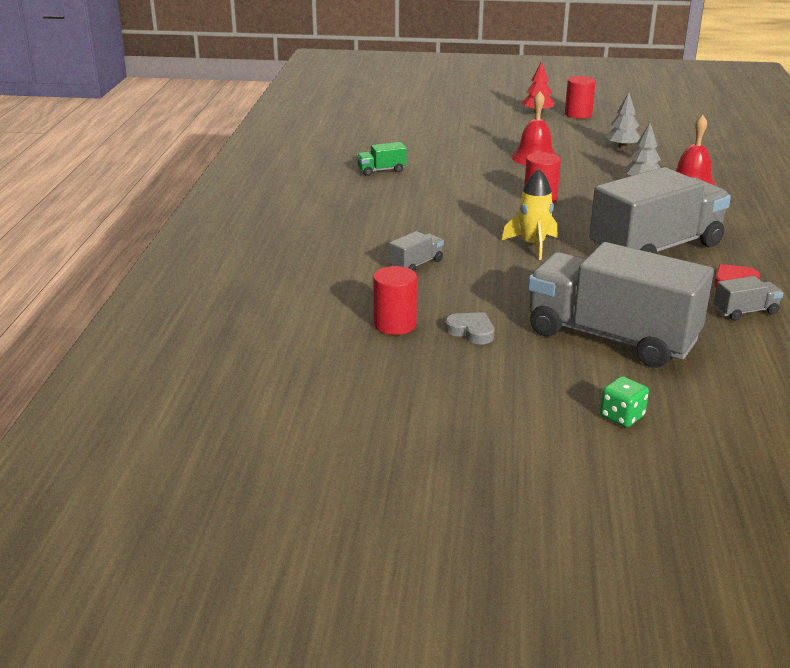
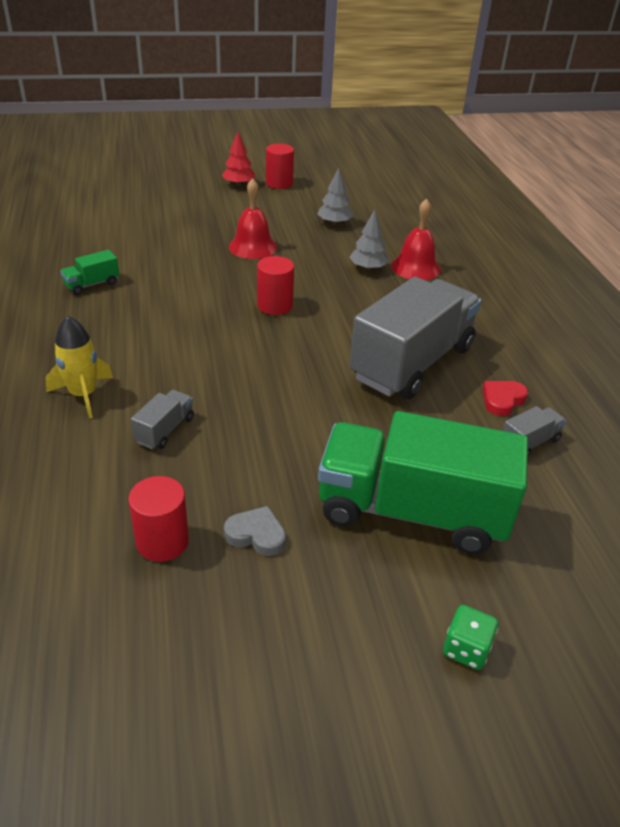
camera: 20 degrees left, 10 degrees up
yellow rocket [502,169,557,260] -> yellow rocket moved to [45,316,113,419]
grey truck [528,242,714,368] -> green truck [318,411,528,555]

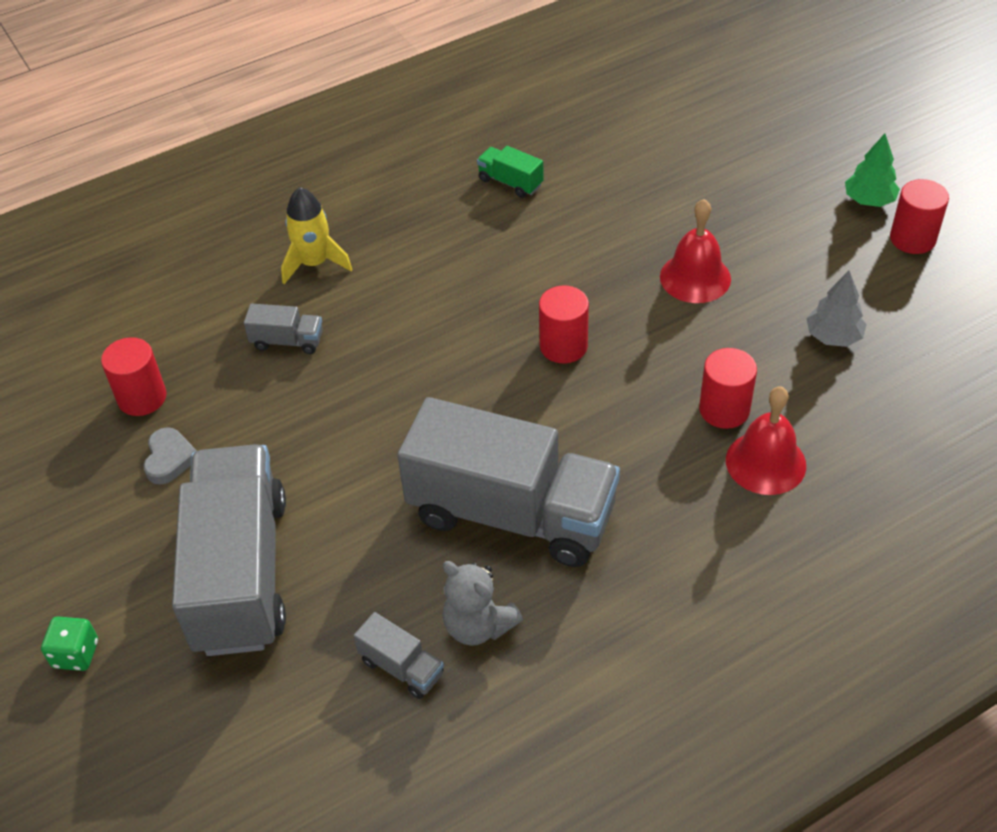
camera: 75 degrees right, 10 degrees up
red tree [222,132,255,186] -> green tree [845,134,900,207]
green truck [318,411,528,555] -> grey truck [172,444,286,656]
grey tree [349,210,389,270] -> red cylinder [699,348,757,429]
red heart [483,381,528,416] -> grey teddy bear [442,561,523,646]

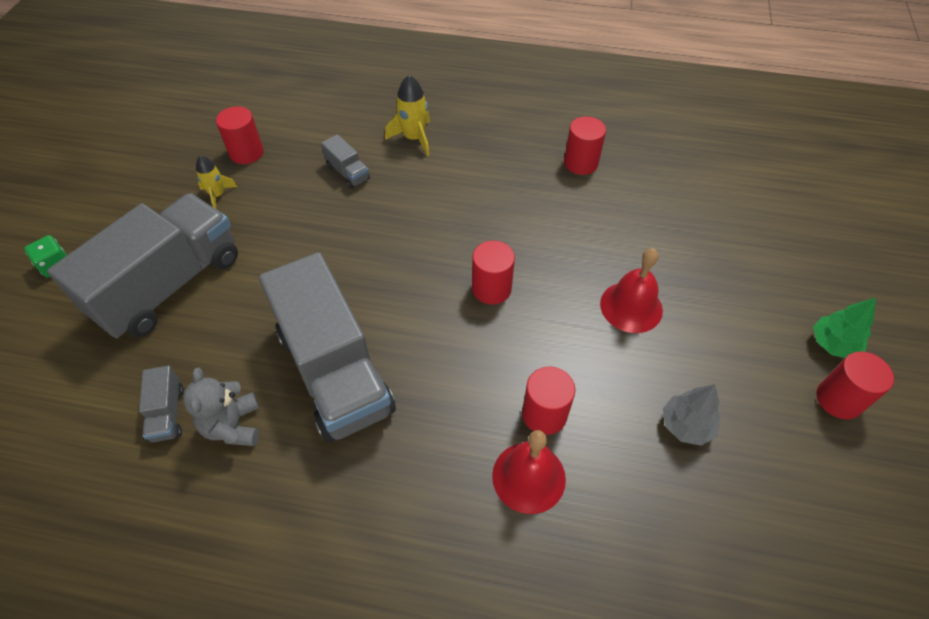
camera: 40 degrees right, 5 degrees up
grey heart [143,427,197,485] -> yellow rocket [196,156,237,209]
green truck [477,146,544,198] -> red cylinder [564,116,606,175]

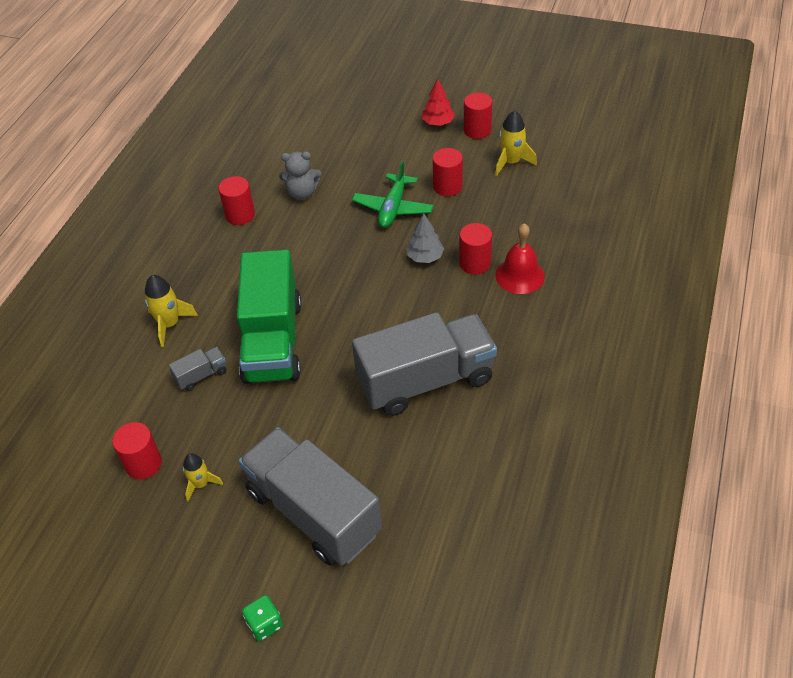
camera: 80 degrees left, 5 degrees down
grey truck [139,366,184,443] -> none
grey teddy bear [183,368,259,446] -> grey teddy bear moved to [279,152,322,200]
red cylinder [472,241,515,304] -> red cylinder moved to [433,148,463,196]
red bell [600,248,663,333] -> green plane [352,161,434,228]
grey tree [663,384,720,446] -> grey tree moved to [406,213,444,263]
green tree [813,298,876,358] -> red tree [422,79,455,126]
none -> green truck [237,249,301,384]
none -> yellow rocket [495,111,537,176]

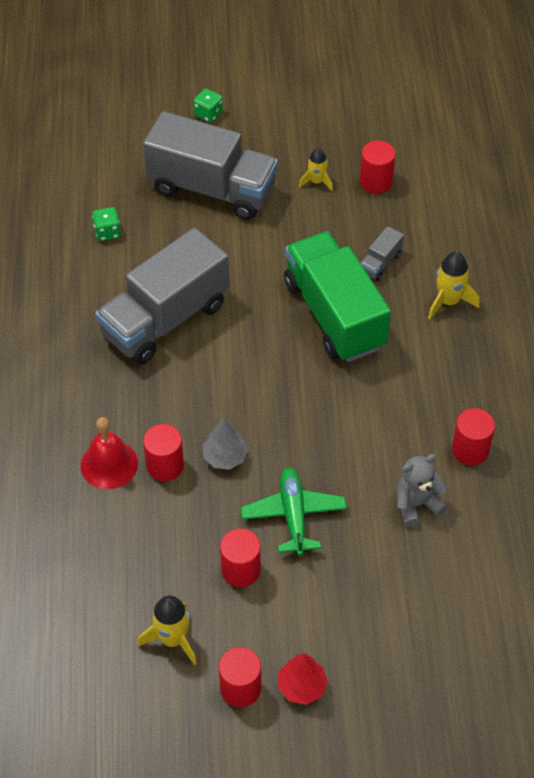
camera: 155 degrees right, 5 degrees up
none -> green dice [92,207,121,241]

